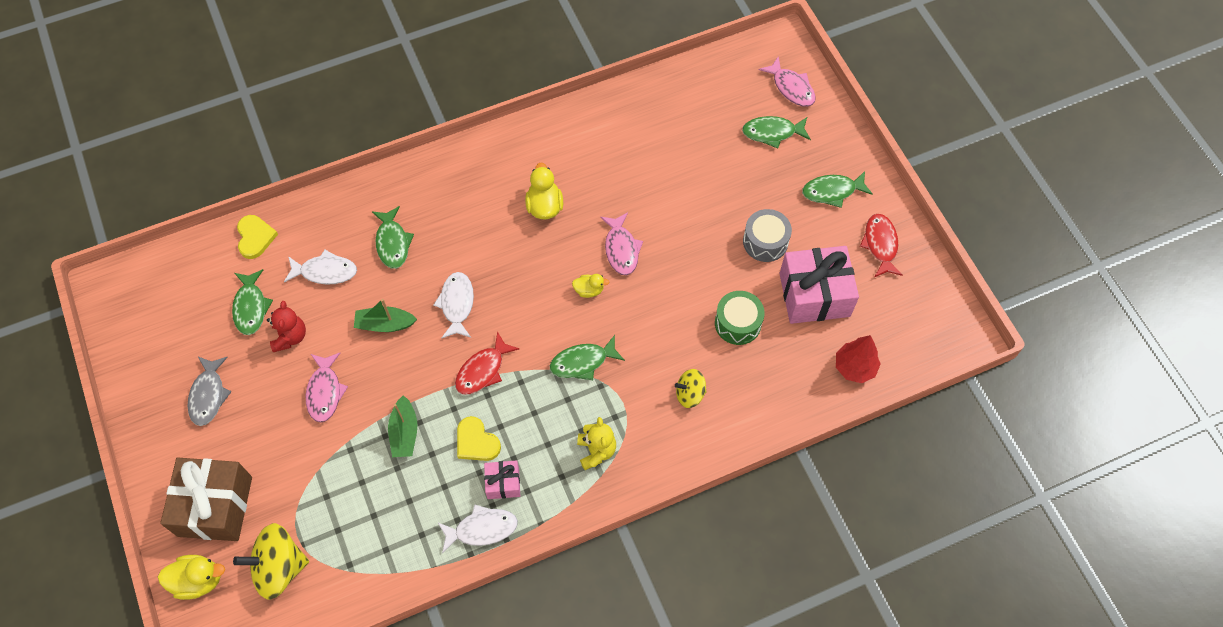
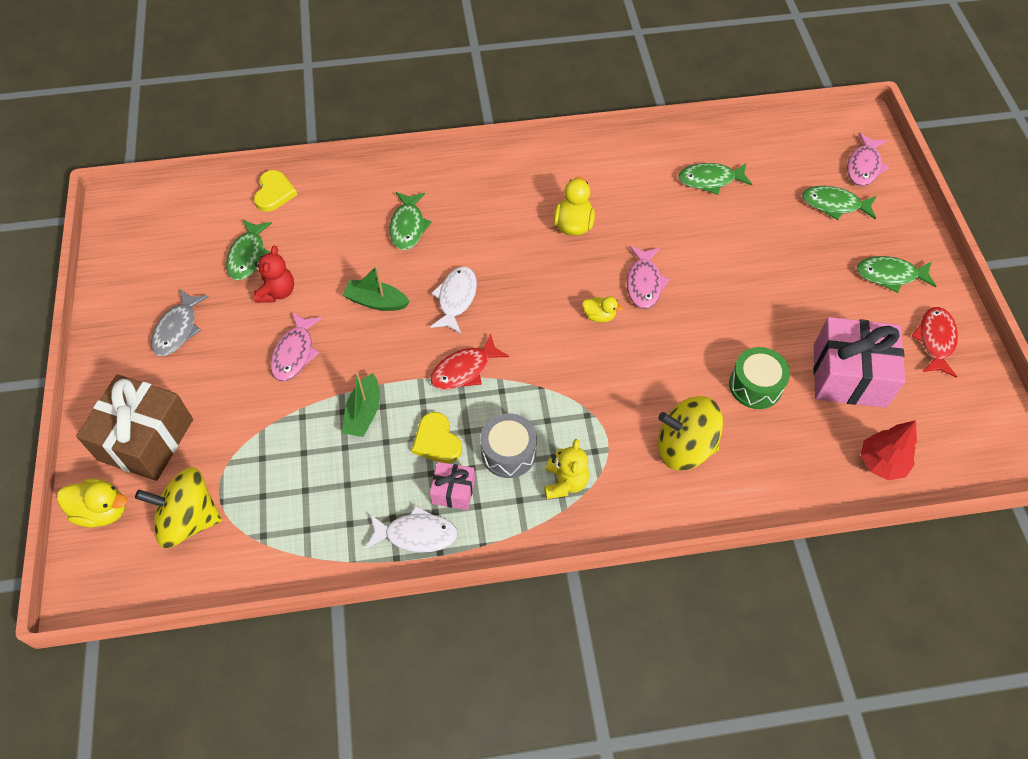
camera: 15 degrees right, 5 degrees down
white fish [284,250,357,285] -> none
green fish [550,335,625,380] -> green fish moved to [678,163,753,195]
yellow spinning top [675,369,707,408] -> yellow spinning top [658,396,723,470], size x1.74
grey drum [743,209,792,262] -> grey drum moved to [480,413,537,478]
pink fish [759,56,816,107] -> pink fish turned 45 degrees clockwise [847,133,889,186]

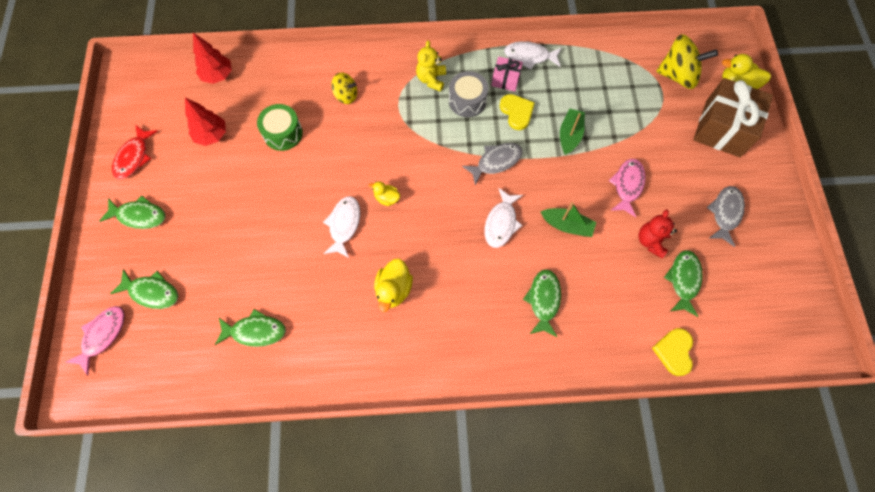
camera: 175 degrees left, 10 degrees up
red fish [430,334,509,390] -> grey fish [462,143,523,186]
pink fish [627,246,670,309] -> white fish [323,196,360,258]
yellow spinning top [658,396,723,470] -> yellow spinning top [331,72,357,104], size x0.57
pink gift [813,317,905,408] -> red tree [185,98,226,146]

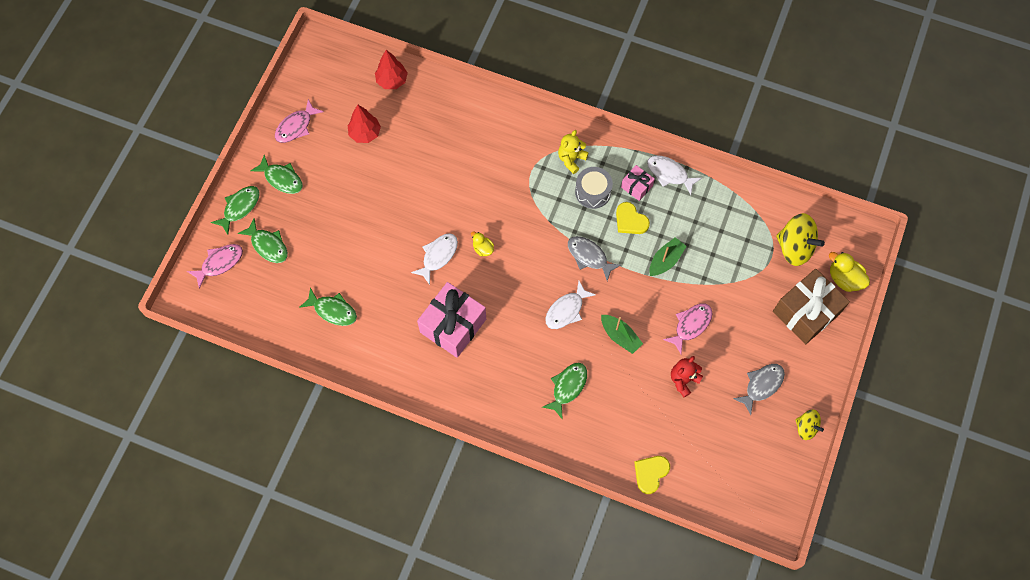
camera: 25 degrees right, 0 degrees up
red fish [112,125,158,180] -> pink fish [275,99,324,143]
green drum [257,104,303,151] -> none
yellow spinning top [331,72,357,104] -> yellow spinning top moved to [795,410,824,440]
yellow duck [374,259,413,312] -> pink gift [417,282,486,358]
grey fish [462,143,523,186] -> grey fish turned 135 degrees counterclockwise [568,236,621,281]
yellow heart [500,94,535,130] -> yellow heart turned 135 degrees clockwise [616,202,650,234]
green fish [664,250,703,317] -> green fish moved to [211,186,260,235]

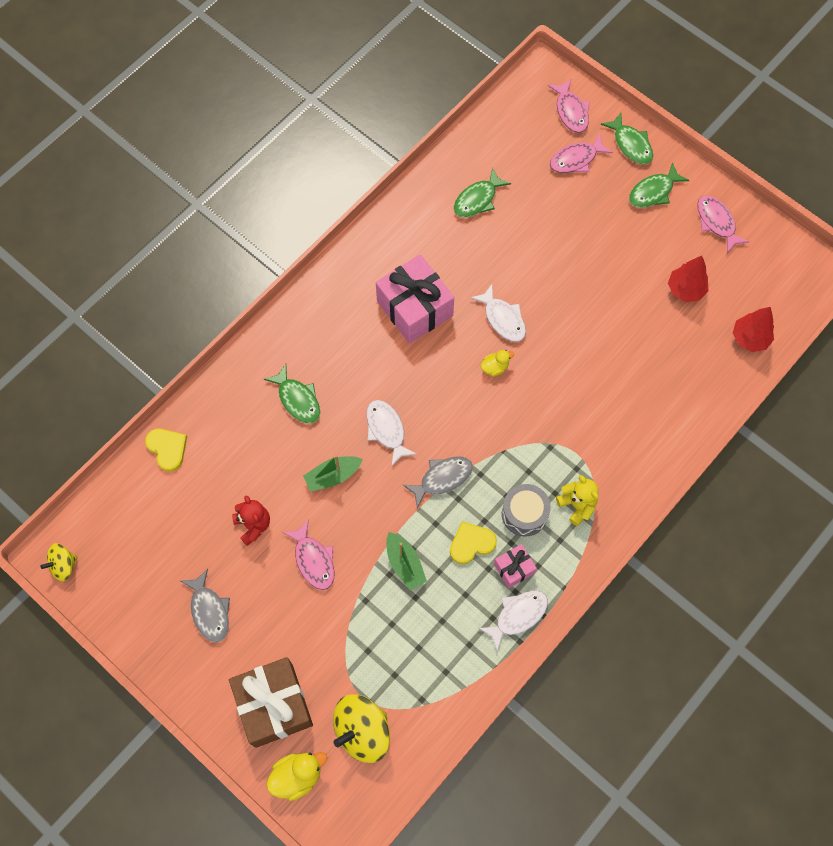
camera: 110 degrees right, 0 degrees up
green fish [238,218,288,263] -> pink fish [550,133,613,173]
yellow spinning top [795,410,824,440] -> yellow spinning top moved to [40,543,78,581]

